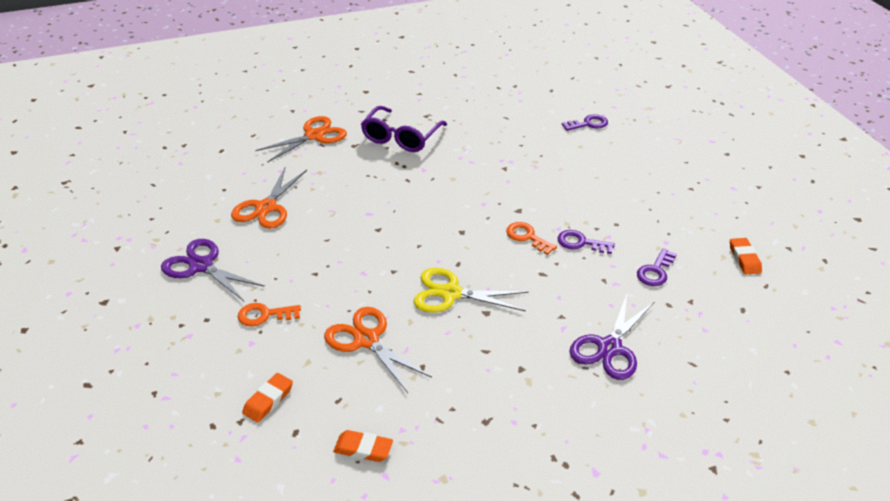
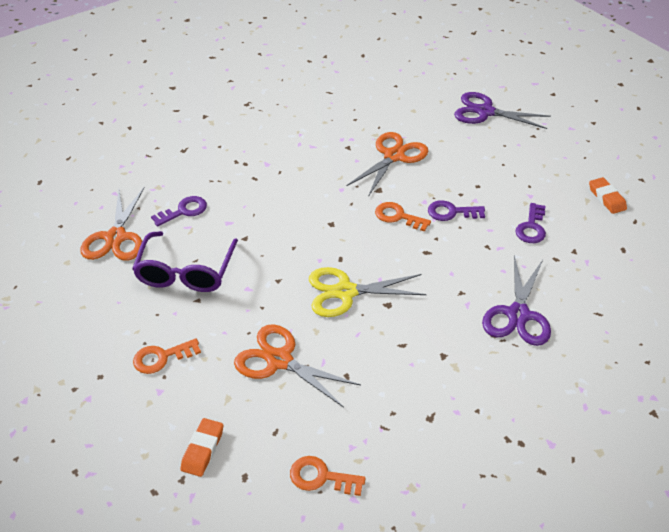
camera: 15 degrees left, 5 degrees up
purple scissors [161,239,265,301] -> purple scissors moved to [454,92,551,129]
orange scissors [255,116,347,162] -> orange scissors moved to [347,132,428,197]
orange eraser [333,430,393,462] -> orange key [290,456,366,496]
purple glasses [361,106,447,152] -> purple glasses moved to [132,231,238,292]
purple key [562,114,608,131] -> purple key moved to [151,196,207,227]

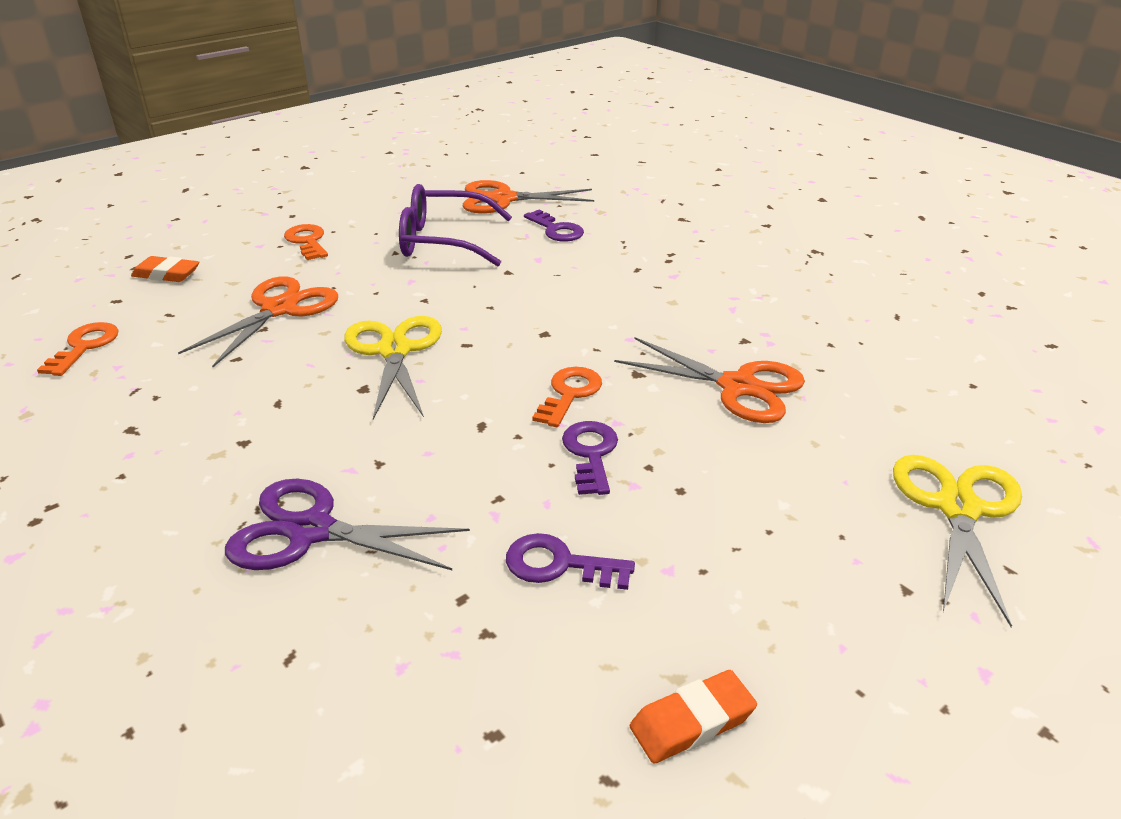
camera: 85 degrees right, 10 degrees down
purple scissors [454,92,551,129] -> yellow scissors [893,455,1022,627]

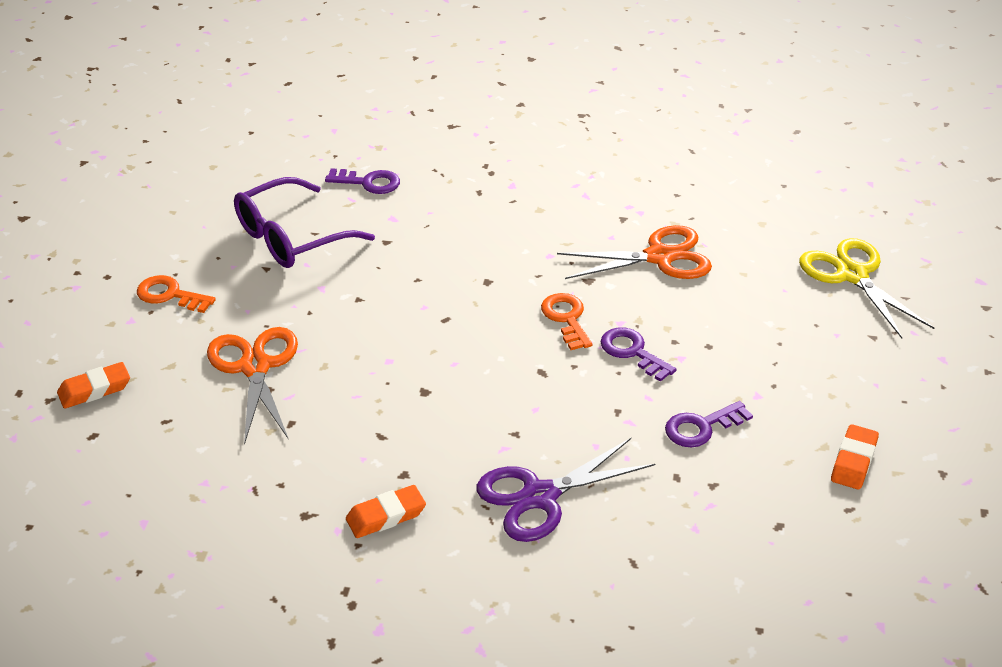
camera: 40 degrees left, 5 degrees up
orange key [37,322,119,376] -> none
yellow scissors [344,316,442,420] -> none
orange scissors [463,180,594,214] -> none
none -> orange eraser [346,485,426,538]

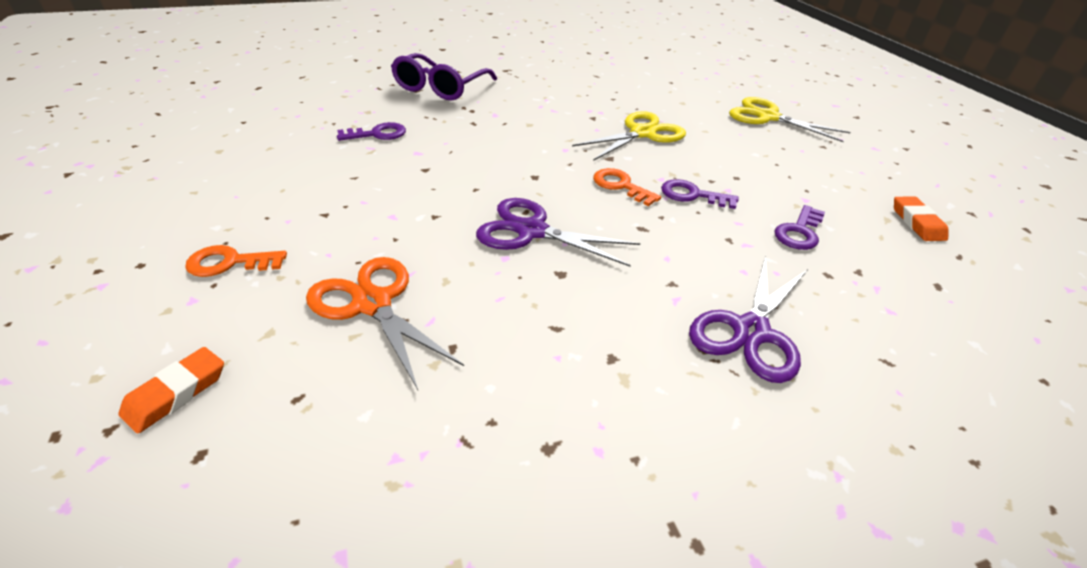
camera: 30 degrees left, 0 degrees up
purple glasses [234,177,375,268] -> purple glasses moved to [391,53,497,100]
orange eraser [346,485,426,538] -> none
orange scissors [557,225,712,279] -> yellow scissors [572,111,686,161]
none -> purple scissors [476,198,640,267]

